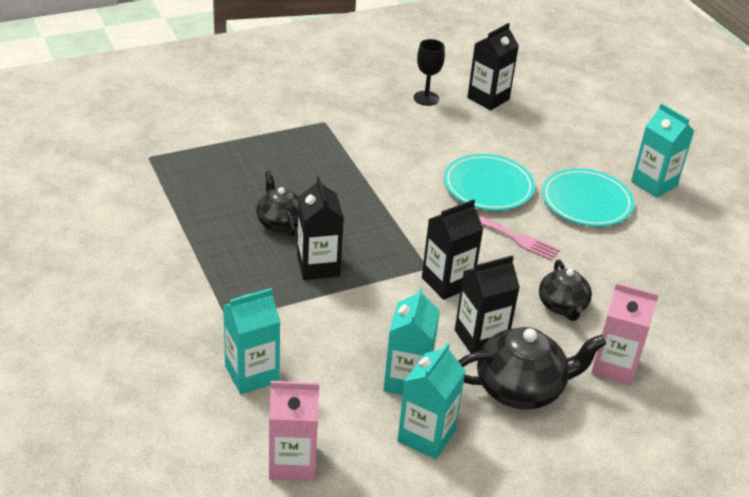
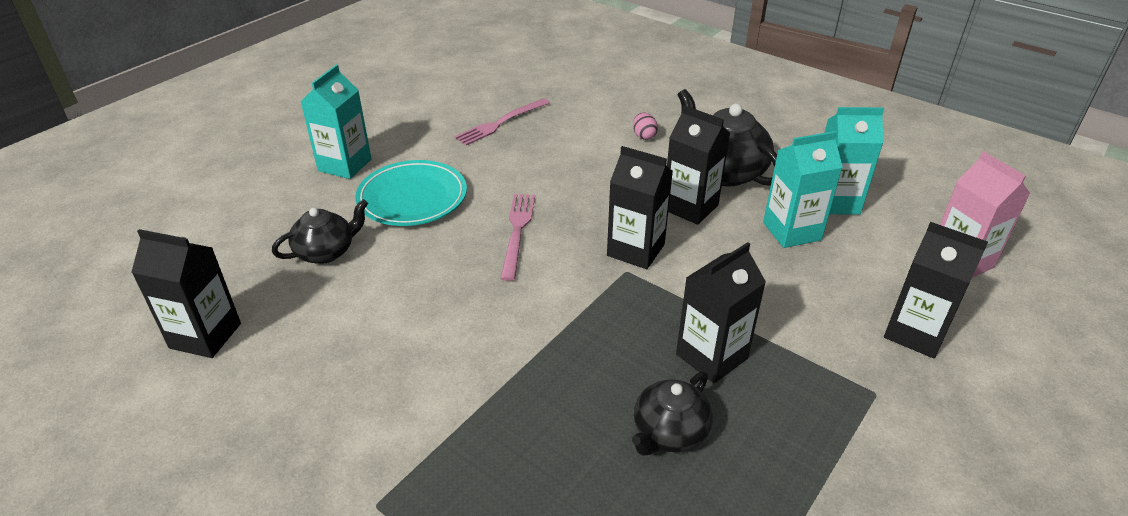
camera: 115 degrees left, 0 degrees up
turquoise carton [223,288,280,394] -> black carton [884,222,988,359]
black goblet [414,39,445,106] -> none
turquoise plate [444,154,535,211] -> none
black teapot [539,260,592,321] -> black teapot moved to [272,199,368,264]
pink carton [591,283,659,385] -> pink egg [633,112,658,140]
none -> pink fork [454,98,550,146]

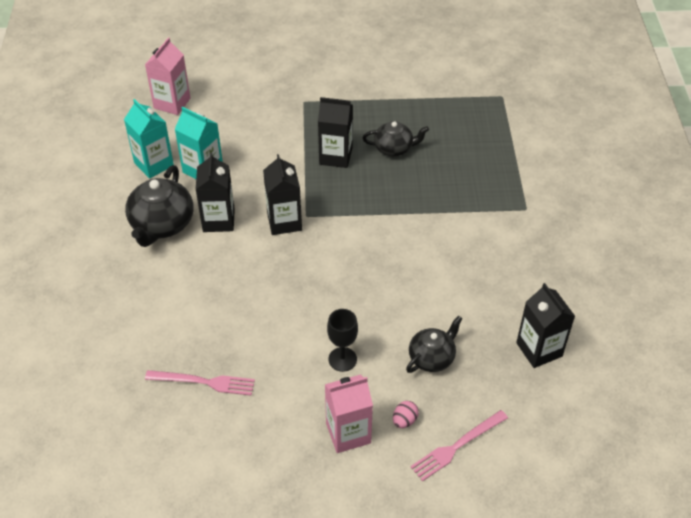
camera: 130 degrees left, 10 degrees up
black teapot [272,199,368,264] -> black teapot turned 120 degrees clockwise [406,316,463,373]
turquoise carton [300,65,371,179] -> pink carton [325,374,373,453]
turquoise plate [355,160,467,226] -> black goblet [327,309,358,372]
pink fork [500,194,535,281] -> pink fork moved to [410,410,508,481]
pink egg [633,112,658,140] -> pink egg moved to [393,401,419,428]
black carton [884,222,988,359] -> none

